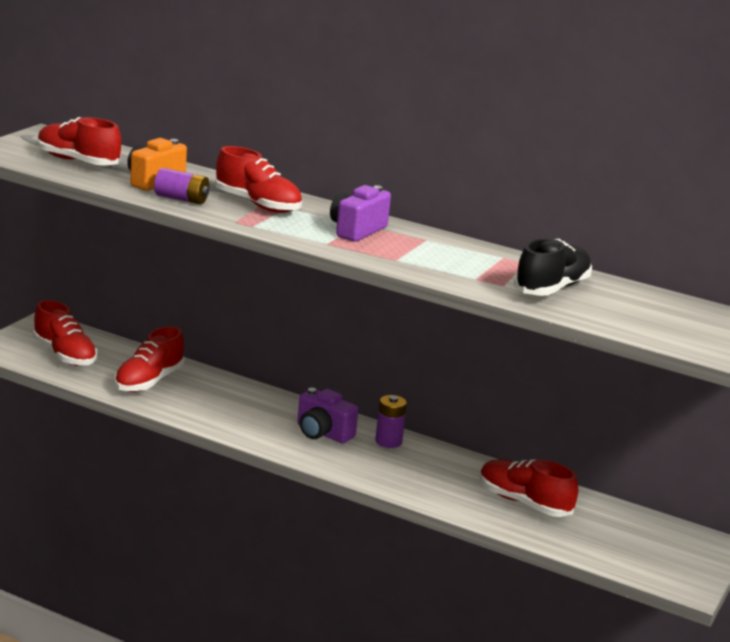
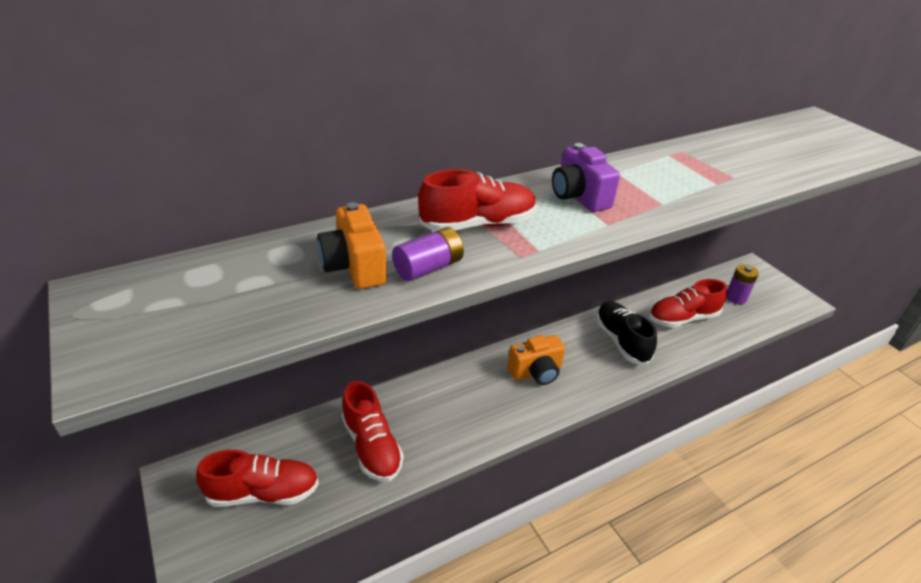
camera: 55 degrees left, 15 degrees up
red shoe [38,117,121,166] -> none
purple camera [297,388,358,443] -> orange camera [507,335,565,385]
purple battery [375,395,407,448] -> purple battery moved to [727,264,759,304]
black shoe [514,238,592,296] -> black shoe moved to [596,301,657,365]

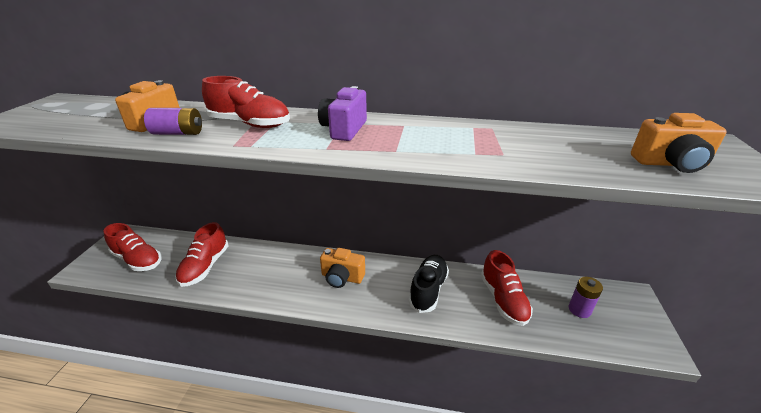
camera: 40 degrees right, 5 degrees down
red shoe [649,279,727,328] -> red shoe turned 120 degrees counterclockwise [481,250,533,326]
none -> orange camera [631,113,727,173]

